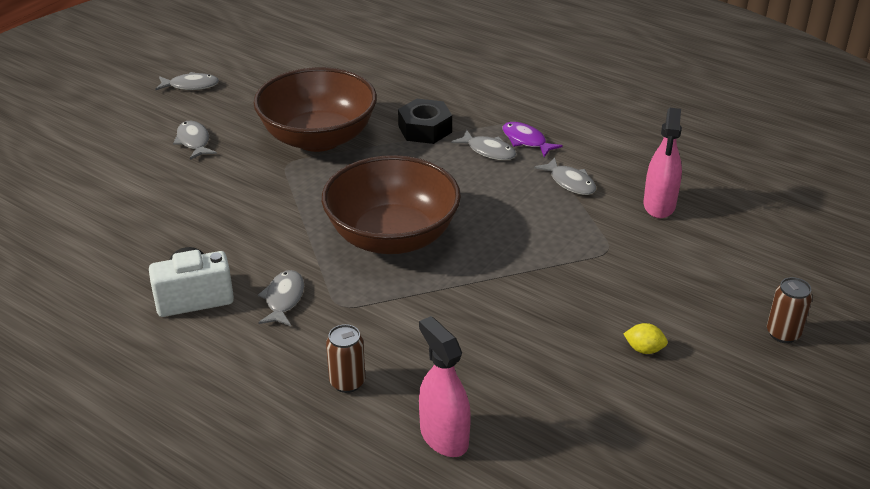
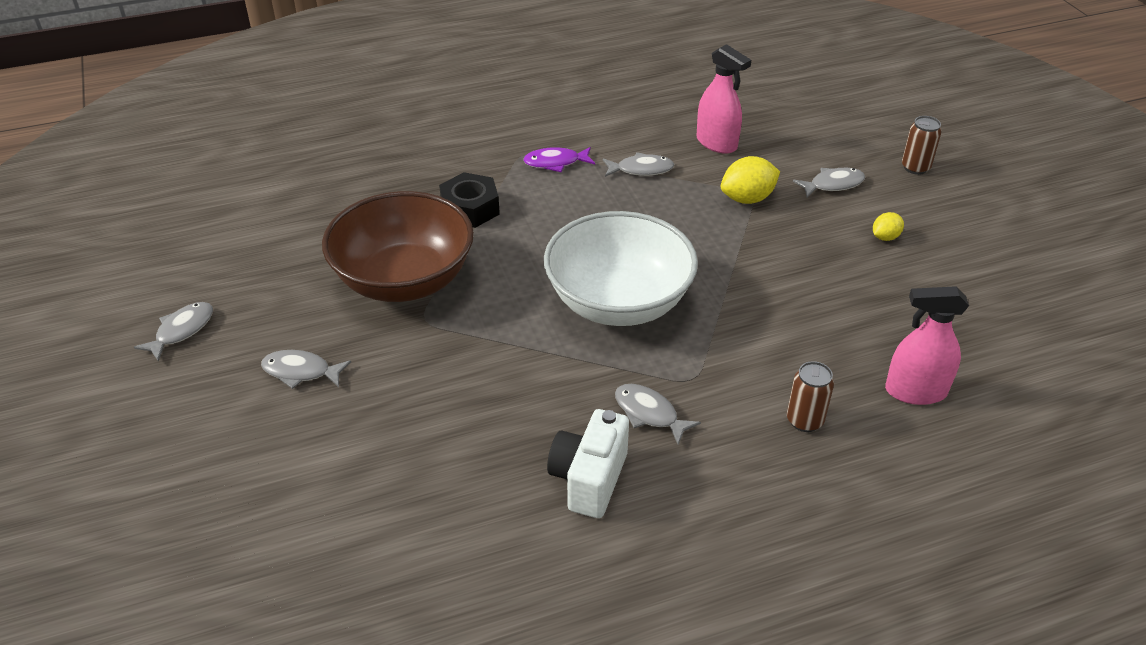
camera: 55 degrees left, 5 degrees up
brown bowl [322,155,461,254] -> white bowl [544,211,698,326]
grey fish [451,130,516,160] -> grey fish moved to [793,168,865,198]
none -> yellow lemon [721,156,780,204]

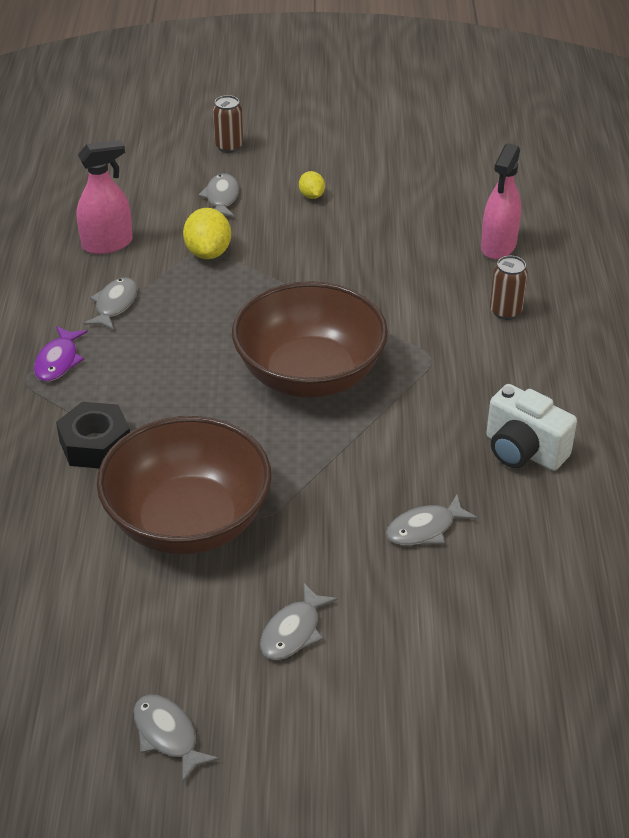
camera: 70 degrees left, 0 degrees up
white bowl [544,211,698,326] -> brown bowl [232,281,388,398]
grey fish [615,384,701,445] -> grey fish moved to [386,495,478,545]

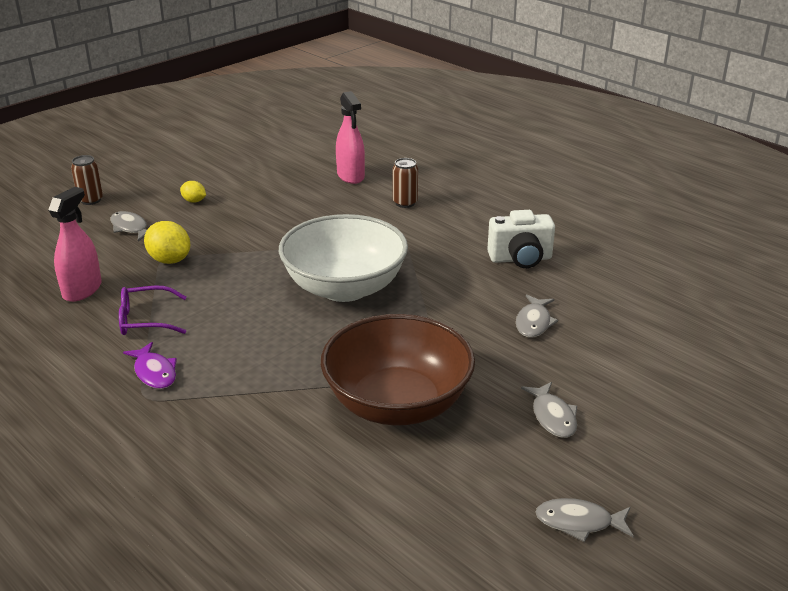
camera: 45 degrees left, 10 degrees down
black nut [56,402,130,468] -> none
grey fish [84,277,138,331] -> purple glasses [119,286,187,335]
brown bowl [232,281,388,398] -> white bowl [279,214,408,302]

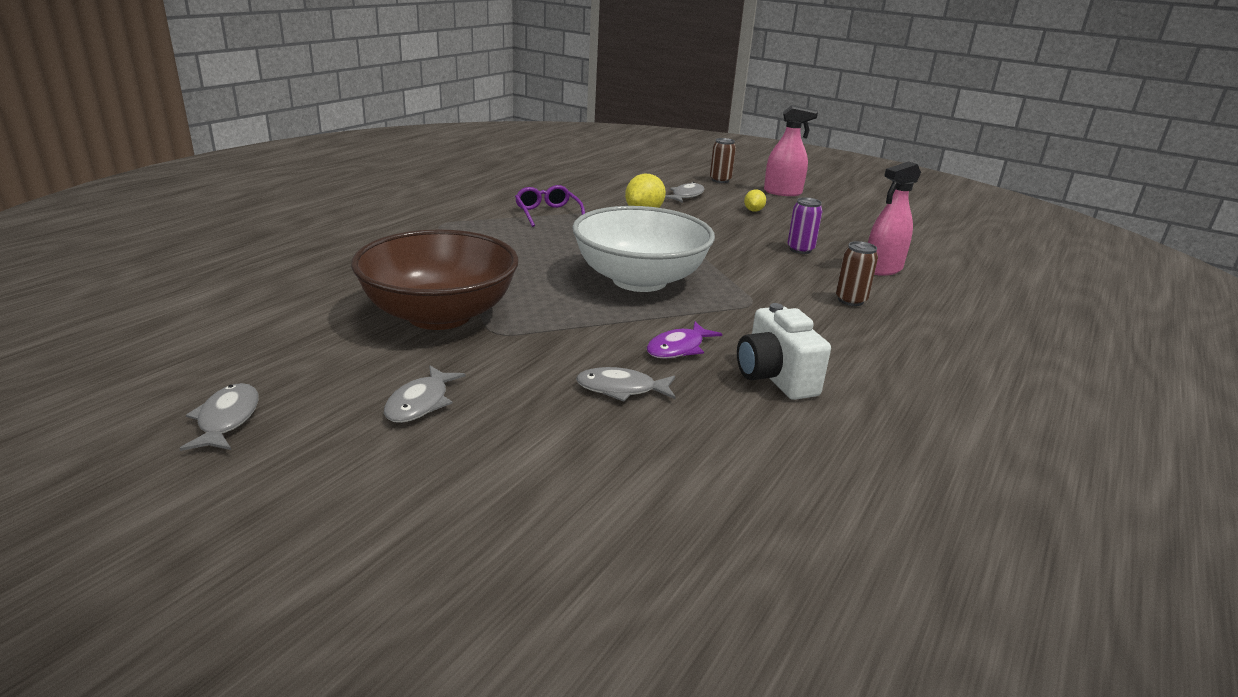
camera: 75 degrees right, 5 degrees down
pink spray bottle [48,187,102,302] -> pink spray bottle moved to [764,105,818,196]
purple fish [123,342,177,389] -> purple fish moved to [647,322,722,359]
grey fish [521,382,577,438] -> grey fish turned 45 degrees counterclockwise [384,366,466,423]
none -> purple can [787,197,823,254]

